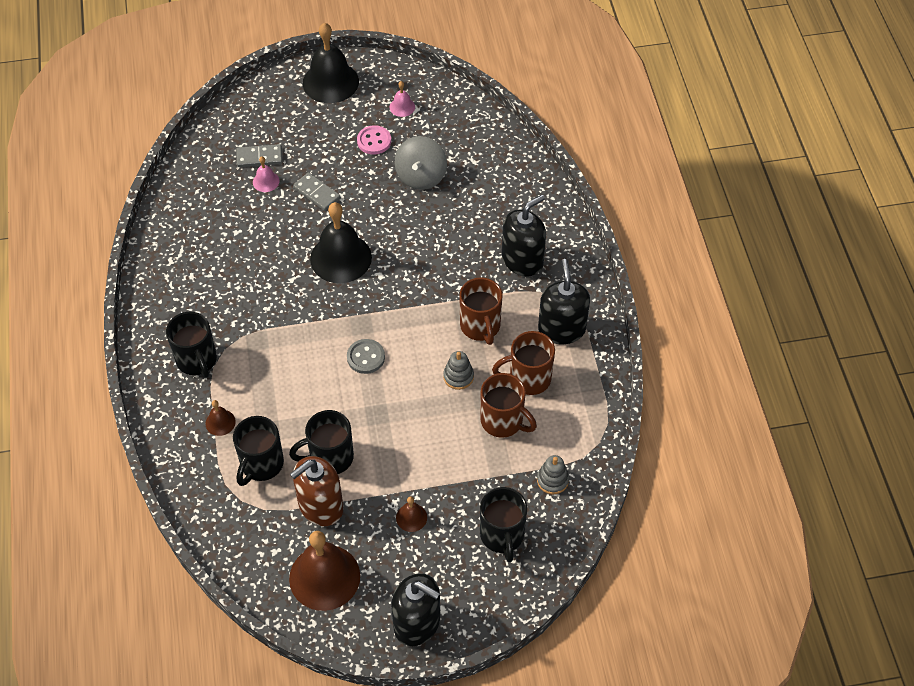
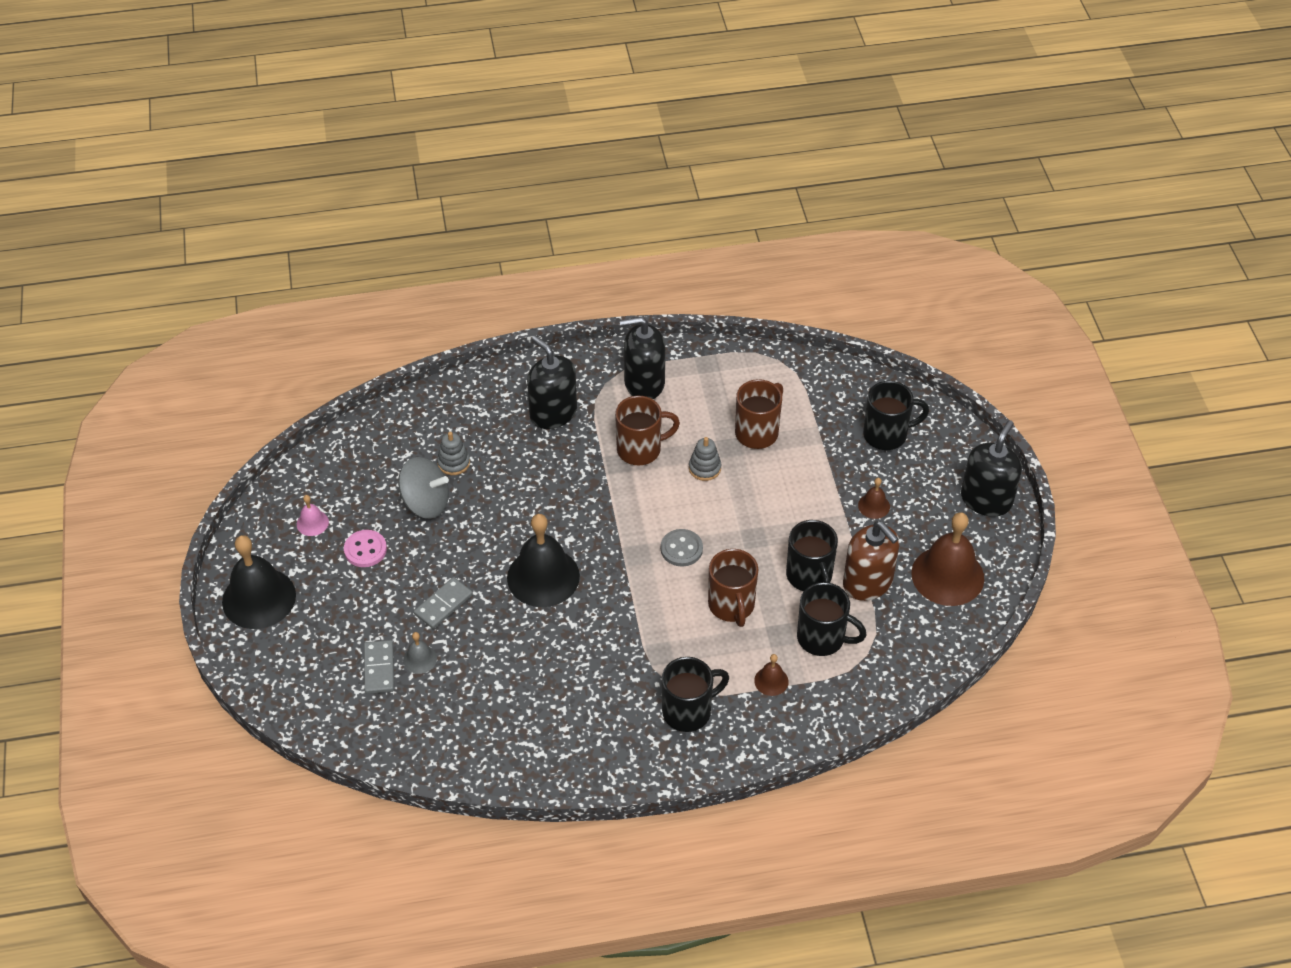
camera: 90 degrees left, 5 degrees down
pink bell [253,156,280,192] -> grey bell [403,632,437,674]
brown mug [492,331,555,395] -> brown mug moved to [708,549,758,627]
grey stacking toy [537,455,569,494] -> grey stacking toy moved to [437,432,470,475]

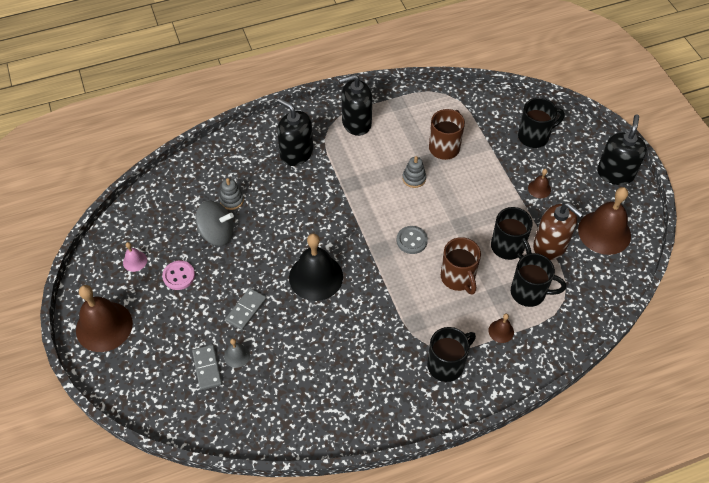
camera: 10 degrees left, 5 degrees up
black bell [222,535,296,629] -> brown bell [76,285,133,352]
brown mug [615,396,680,465] -> none

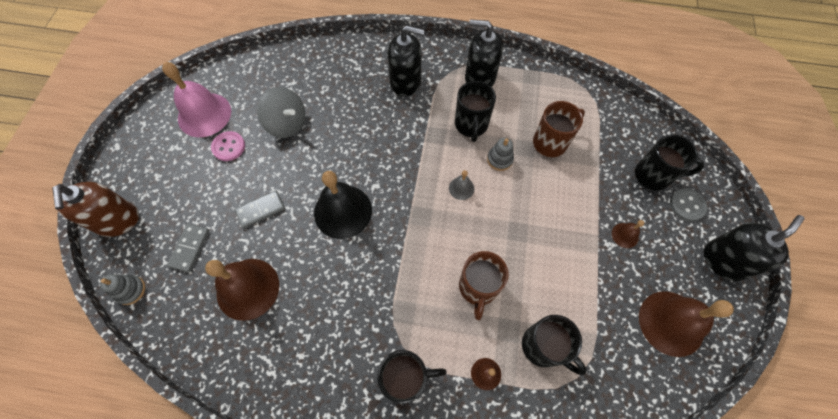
camera: 30 degrees right, 10 degrees up
brown bell [76,285,133,352] -> brown bell moved to [205,259,279,321]
pink bell [123,242,147,272] -> pink bell [162,62,231,137], size x2.21
grey stacking toy [219,178,244,210] -> grey stacking toy moved to [100,274,145,305]
grey bell [224,338,250,368] -> grey bell moved to [449,170,474,200]
black soap dispenser [277,98,313,166] -> black soap dispenser turned 120 degrees clockwise [387,25,425,97]
grey button [396,226,428,254] -> grey button moved to [670,189,707,221]
black mug [491,207,533,260] -> black mug moved to [455,81,496,142]
brown soap dispenser [533,202,583,260] -> brown soap dispenser moved to [52,182,139,237]

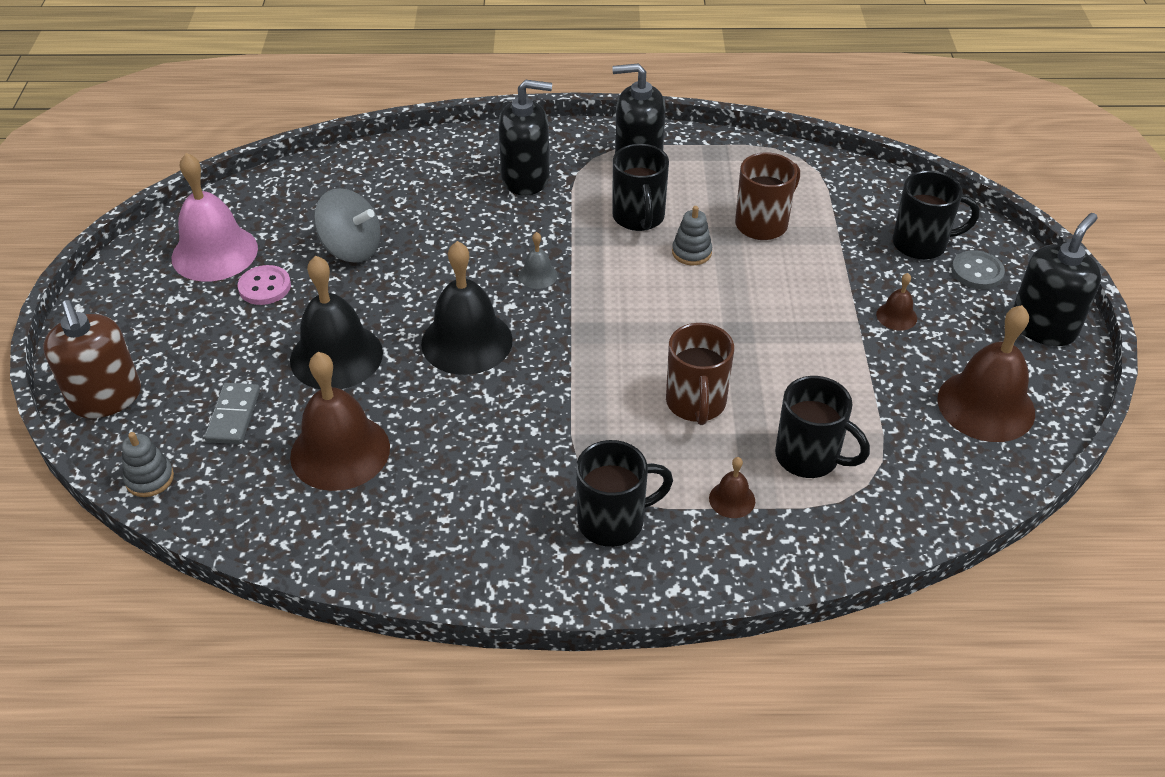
camera: 10 degrees left, 20 degrees down
grey domino [235,190,285,228] -> black bell [290,256,383,389]
grey bell [449,170,474,200] -> grey bell moved to [519,232,558,289]

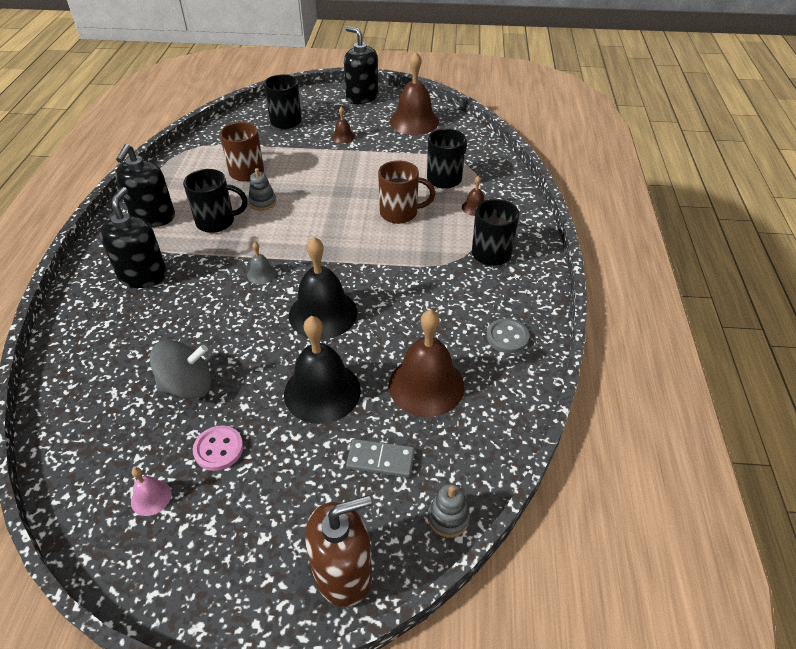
camera: 85 degrees left, 0 degrees up
pink bell [172,153,258,282] -> pink bell [131,467,171,516], size x0.45
grey spinning top [314,188,381,263] -> grey spinning top turned 45 degrees clockwise [150,340,211,399]
grey button [951,250,1005,289] -> grey button moved to [487,318,529,353]

